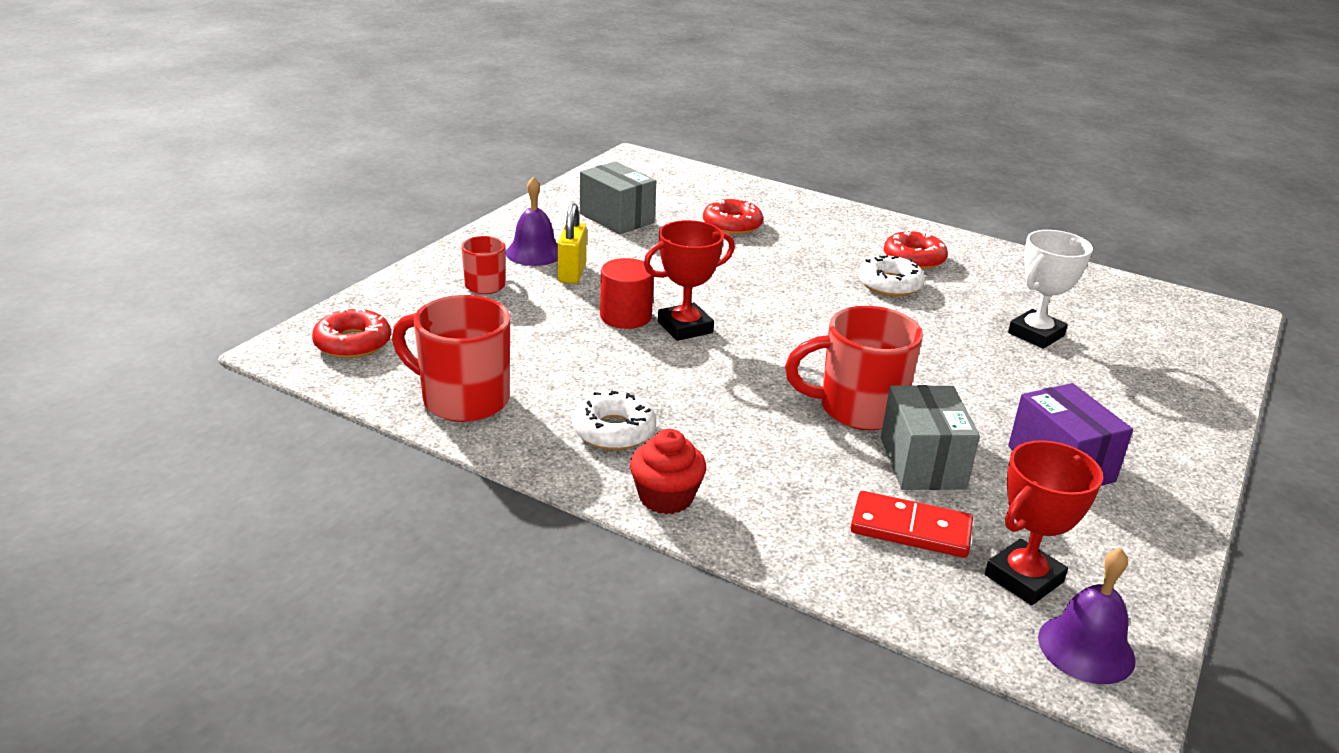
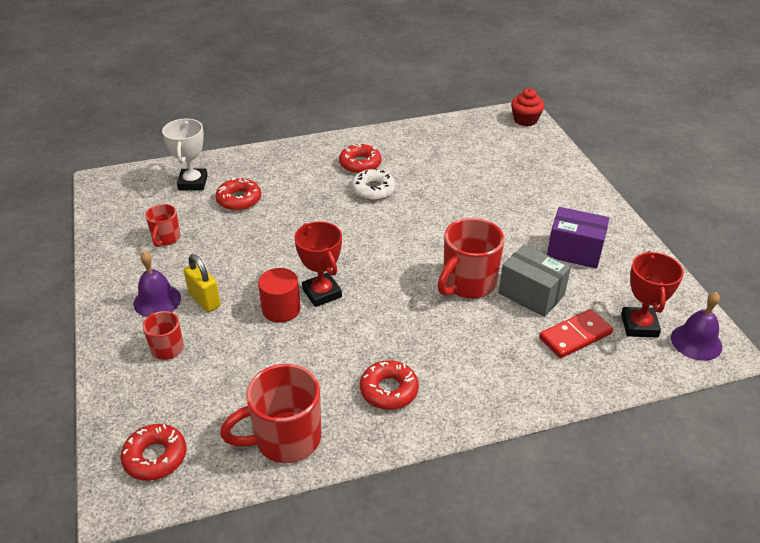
camera: 45 degrees left, 10 degrees up
white donut [572,390,657,450] -> red donut [360,360,419,410]
grey box [580,161,656,234] -> red mug [145,204,181,247]
red cupcake [630,429,706,514] -> red cupcake moved to [511,88,545,126]
red trophy [644,220,735,341] -> red trophy turned 45 degrees counterclockwise [294,222,342,307]
white trophy [1008,230,1093,349] -> white trophy moved to [162,119,208,190]

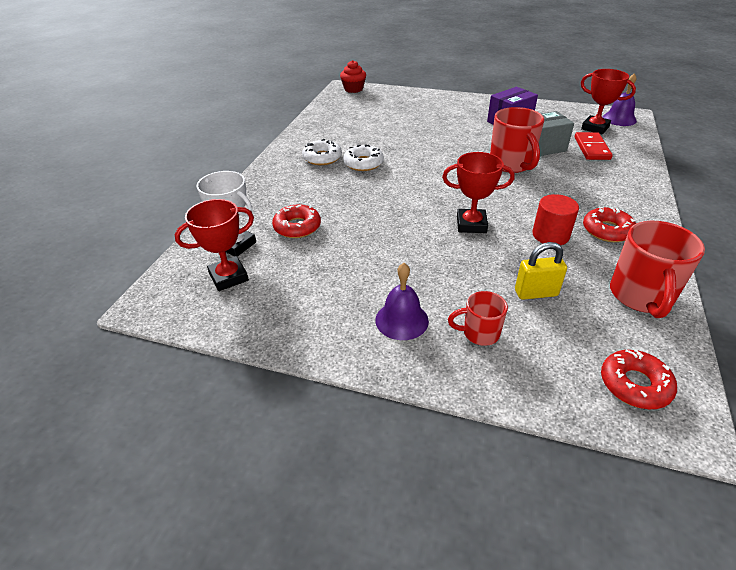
camera: 55 degrees left, 0 degrees up
red mug [145,204,181,247] -> none
yellow padlock [184,254,221,312] -> yellow padlock moved to [515,242,567,300]
red cylinder [258,268,301,323] -> red cylinder moved to [532,194,579,245]
red donut [339,143,382,173] -> white donut [302,139,342,165]
none -> red trophy [175,199,254,291]

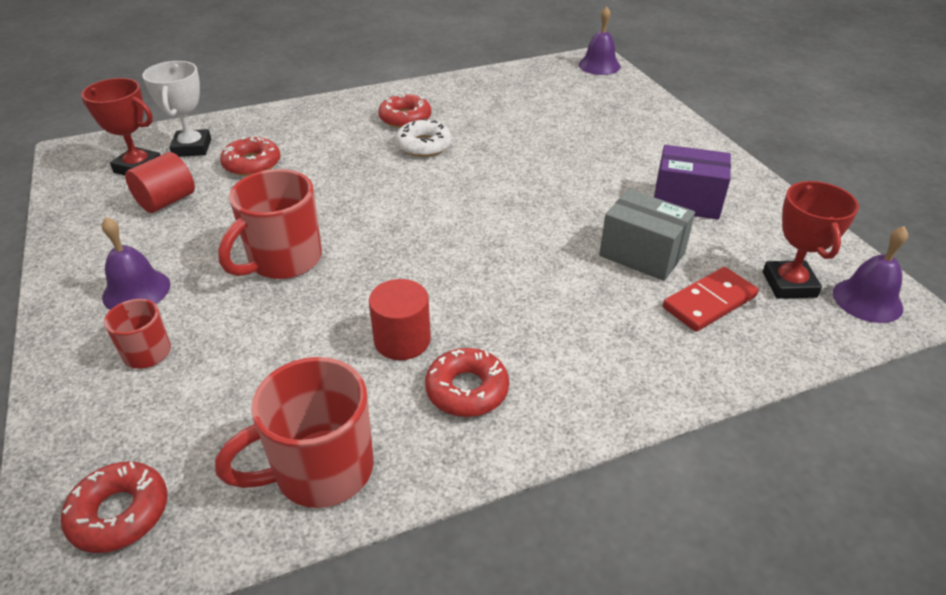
camera: 50 degrees right, 0 degrees up
white donut [302,139,342,165] -> red donut [378,93,431,128]
red cupcake [340,60,366,93] -> purple bell [578,6,621,75]
red trophy [442,152,514,233] -> none
red mug [490,107,544,173] -> red mug moved to [218,169,322,279]
yellow padlock [515,242,567,300] -> none
none -> red cylinder [125,152,195,213]

